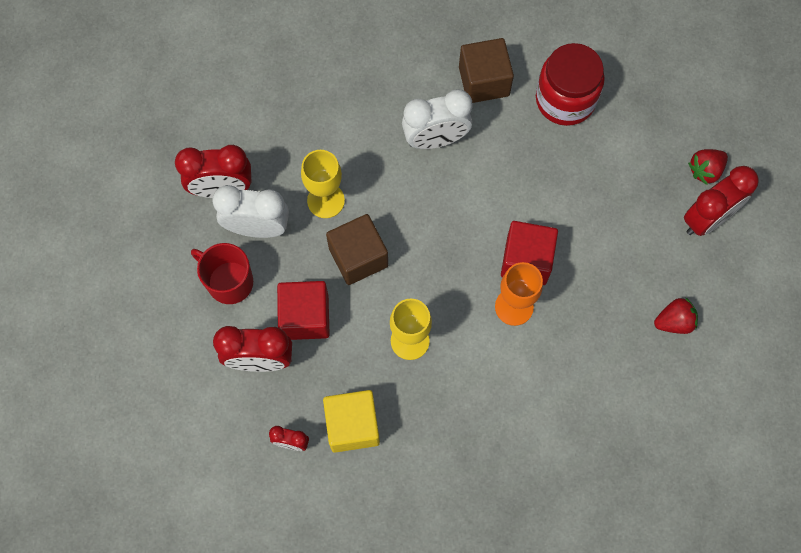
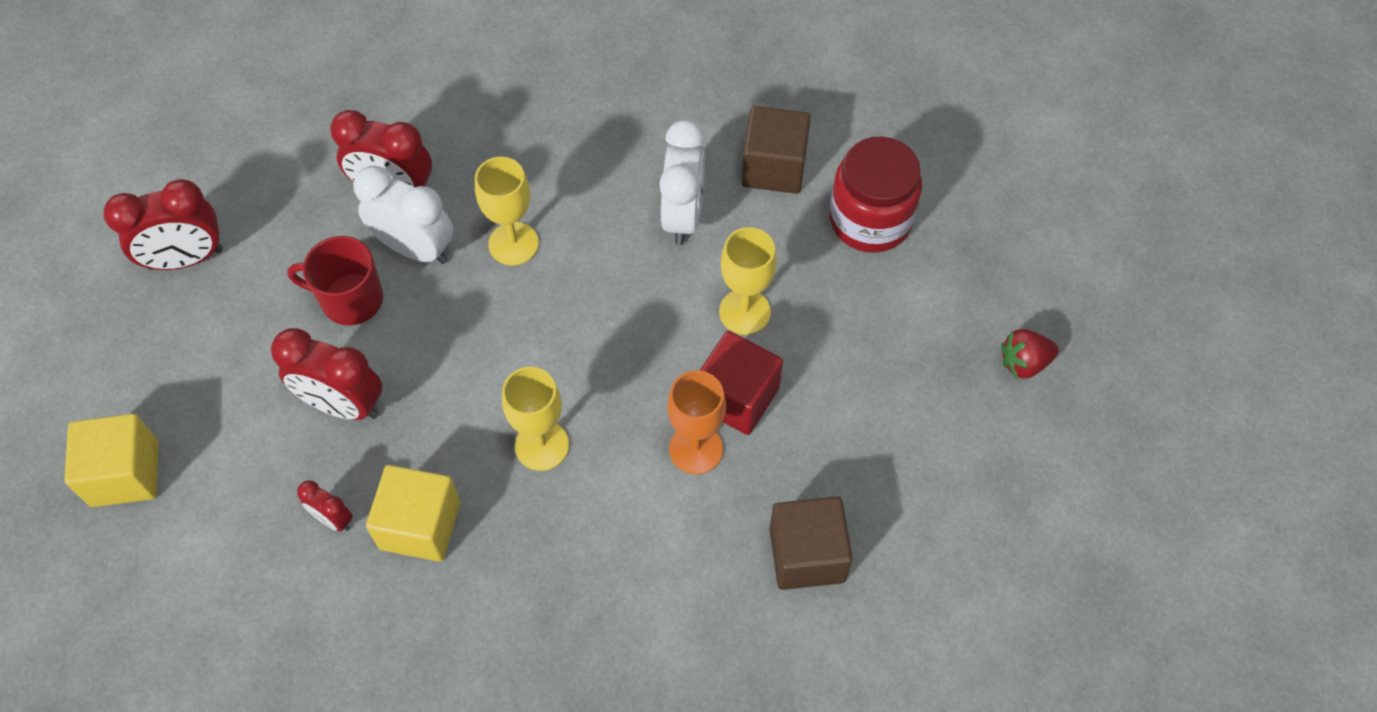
camera: 20 degrees right, 10 degrees down
red mug [191,243,253,304] -> red mug turned 45 degrees counterclockwise [287,236,383,326]
red cube [277,281,330,340] -> none
brown cube [326,214,388,285] -> brown cube moved to [769,497,853,590]
white clock [402,89,473,149] -> white clock turned 90 degrees counterclockwise [659,119,706,245]
red strawberry [654,297,698,334] -> none
red clock [684,166,759,236] -> red clock moved to [103,179,223,270]
none -> yellow cube [64,414,159,507]
none -> yellow goblet [719,227,777,335]

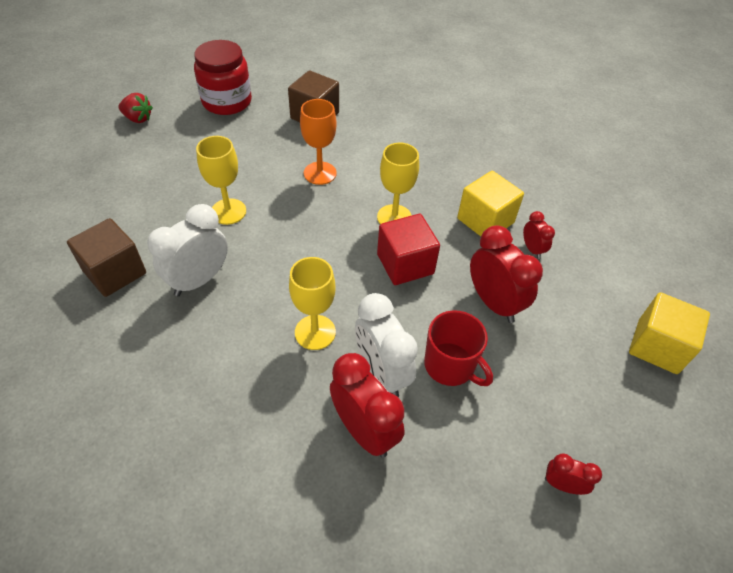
camera: 145 degrees left, 10 degrees down
red clock [103,179,223,270] -> red clock [545,453,602,495], size x0.52
red cube [700,331,783,435] -> red cube moved to [377,214,440,285]
red jar [829,136,922,253] -> red jar moved to [194,40,252,115]

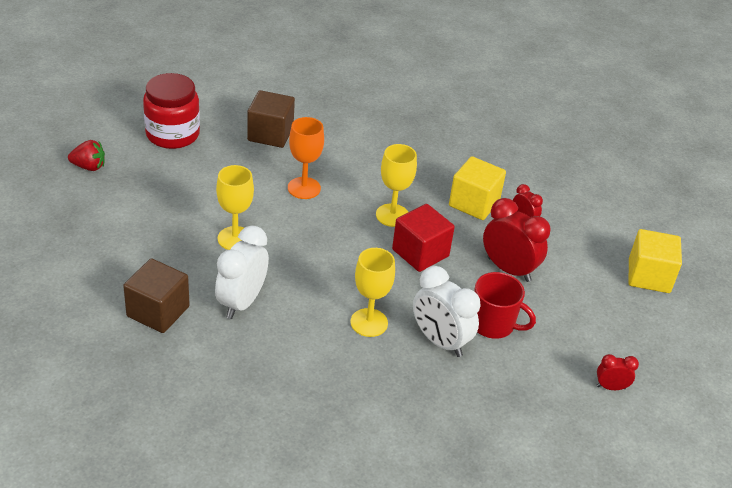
camera: 20 degrees left, 10 degrees down
red clock [330,353,405,458] -> none

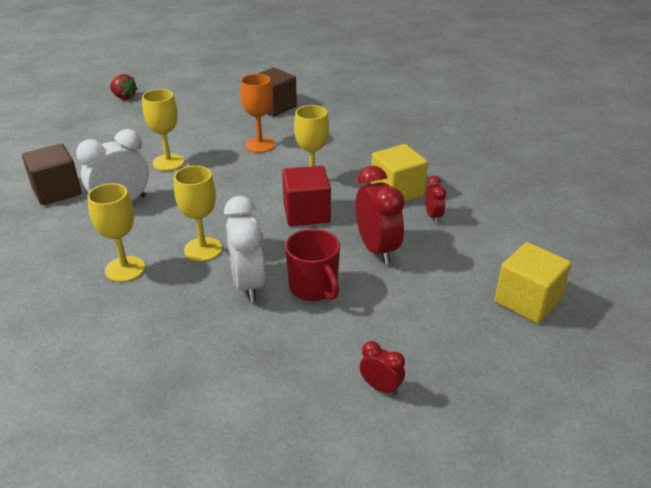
camera: 35 degrees right, 5 degrees down
red jar [143,73,200,149] -> none
none -> yellow goblet [87,183,145,282]

